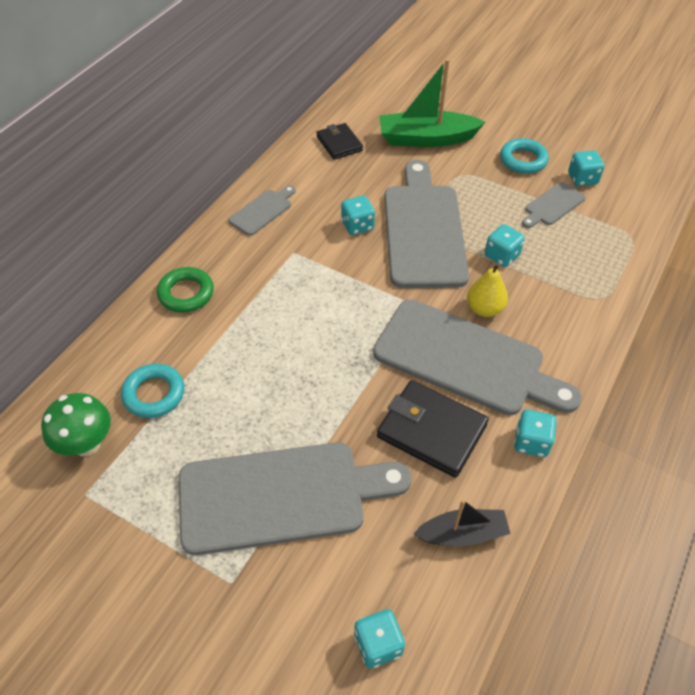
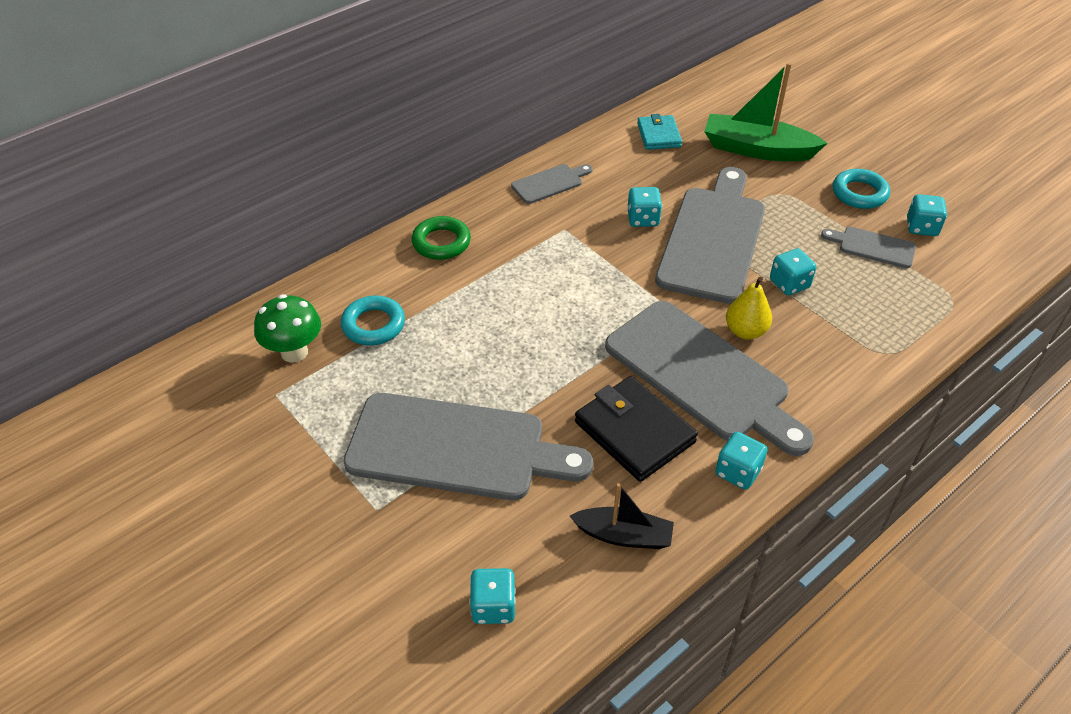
camera: 20 degrees right, 5 degrees down
black wallet [316,123,363,160] -> turquoise wallet [637,114,682,150]
grey cutting board [522,182,585,228] -> grey cutting board turned 45 degrees clockwise [821,227,916,268]

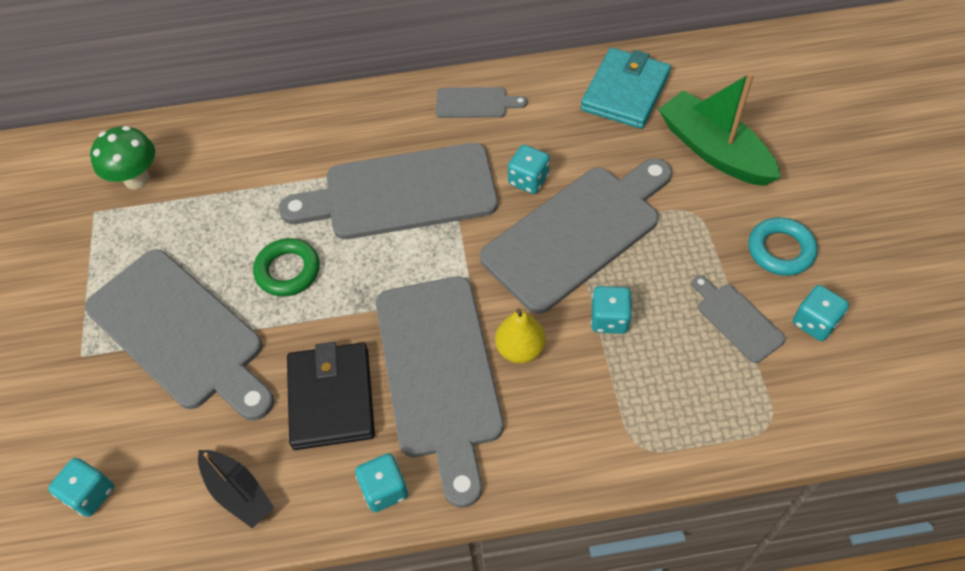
camera: 35 degrees right, 10 degrees up
turquoise ring [341,296,405,345] -> none
green ring [412,216,471,260] -> green ring moved to [253,238,320,296]
turquoise wallet [637,114,682,150] -> turquoise wallet [581,48,671,129], size x1.60
none -> grey cutting board [278,143,498,239]

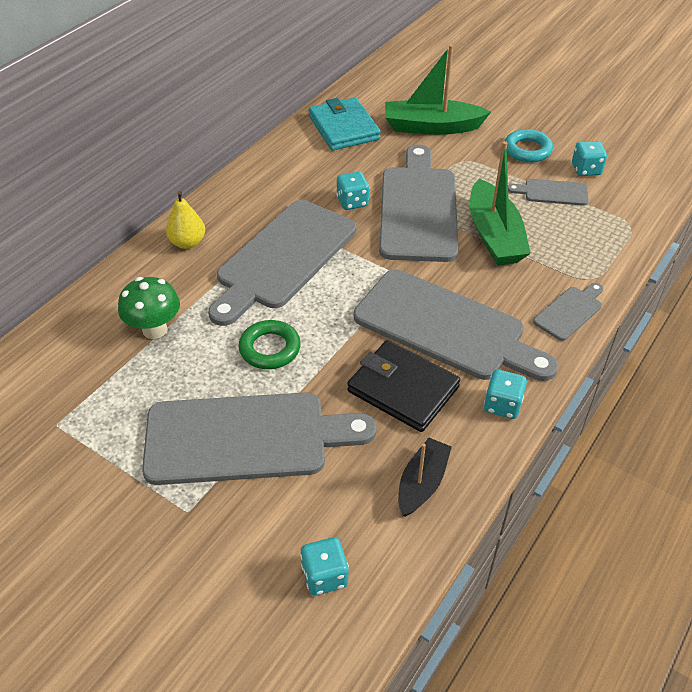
camera: 50 degrees left, 10 degrees down
green mushroom [90,126,155,189] -> green mushroom moved to [118,277,180,339]
black boat [198,450,274,528] -> black boat turned 60 degrees counterclockwise [398,438,452,517]
grey cutting board [436,87,528,118] -> grey cutting board moved to [533,283,603,341]
yellow pear [495,308,545,363] -> yellow pear moved to [166,191,205,249]
turquoise dice [591,286,632,334] -> green boat [470,141,531,265]

